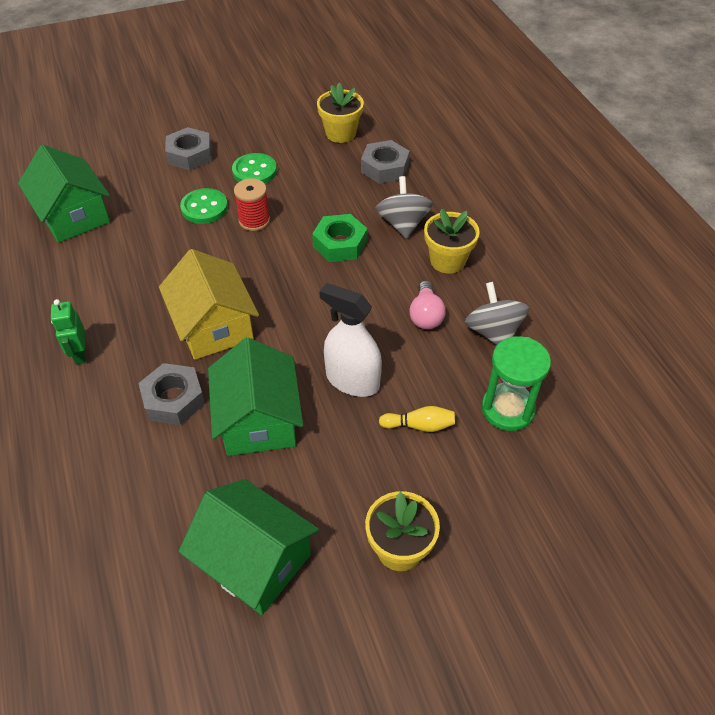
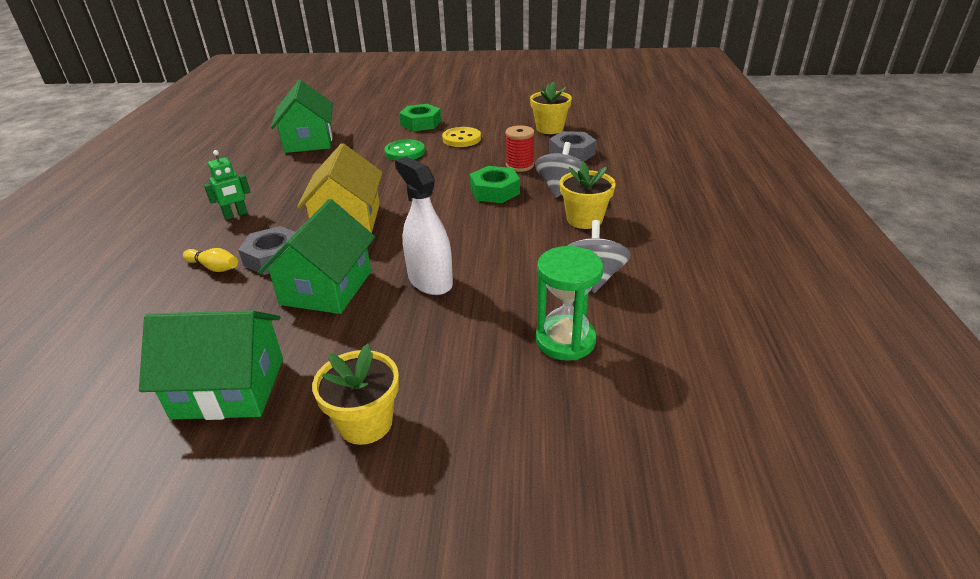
camera: 25 degrees right, 15 degrees down
green robot [51,299,85,364] -> green robot turned 135 degrees counterclockwise [204,150,250,220]
grey nut [165,127,212,170] -> green nut [399,104,441,131]
green house [179,479,319,615] -> green house turned 60 degrees counterclockwise [139,310,283,420]
green button [232,153,277,184] -> yellow button [442,127,481,147]
red spool [234,178,270,231] -> red spool moved to [505,125,534,172]
yellow bowling pin [379,406,455,432] -> yellow bowling pin moved to [183,248,238,272]
pink light bulb [409,281,446,329] -> none

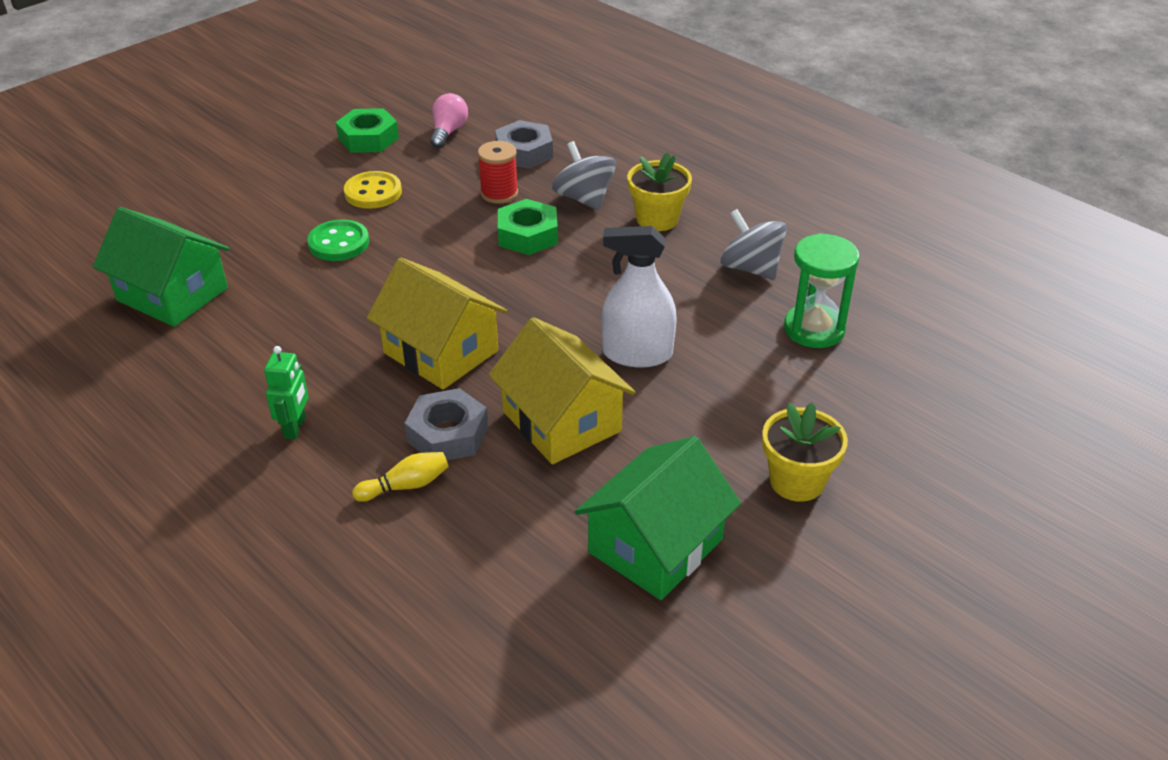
camera: 50 degrees left, 5 degrees up
green house [258,199,375,314] -> yellow house [488,317,635,464]
green nut [399,104,441,131] -> green nut moved to [336,108,399,153]
yellow flower pot [530,81,572,134] -> pink light bulb [430,93,468,148]

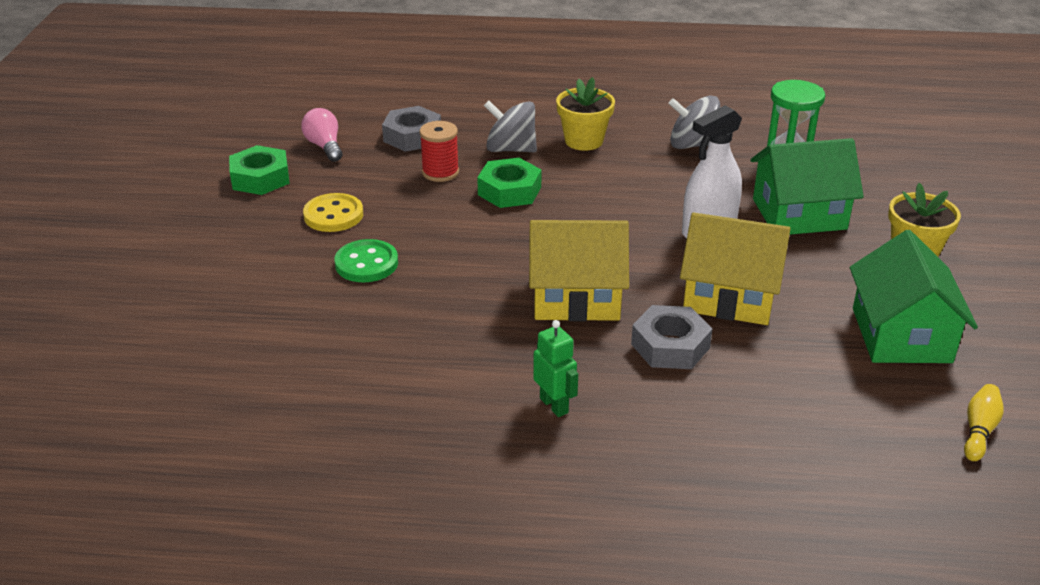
camera: 40 degrees left, 5 degrees down
green house [93,207,229,327] -> green house moved to [751,138,864,235]
yellow bowling pin [352,452,449,502] -> yellow bowling pin moved to [964,384,1004,461]

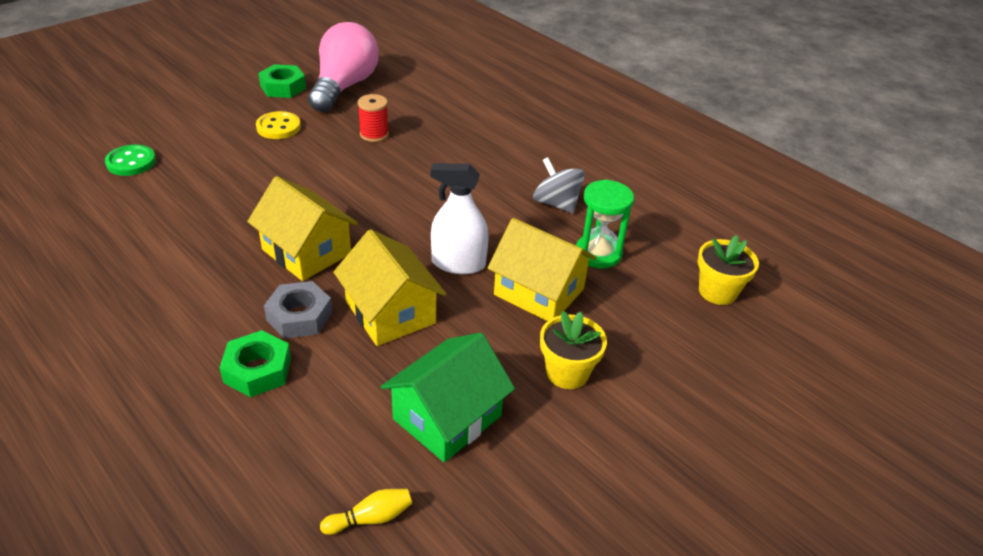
camera: 40 degrees right, 5 degrees up
pink light bulb [301,108,342,162] -> pink light bulb [308,22,379,112], size x2.18
green button [335,239,398,282] -> green button moved to [105,144,156,176]
grey nut [382,106,441,152] -> none
green nut [477,158,542,208] -> green nut moved to [220,330,291,397]
grey spinning top [484,100,537,152] -> none
green robot [533,320,578,417] -> none
yellow flower pot [556,77,615,151] -> yellow flower pot moved to [698,235,759,305]
green house [751,138,864,235] -> yellow house [487,218,597,321]

